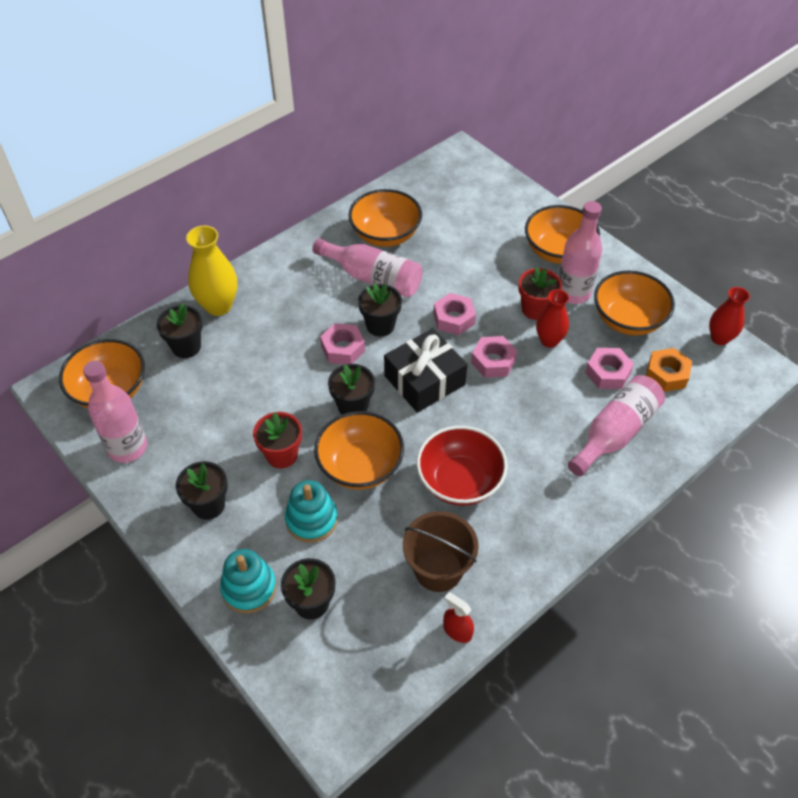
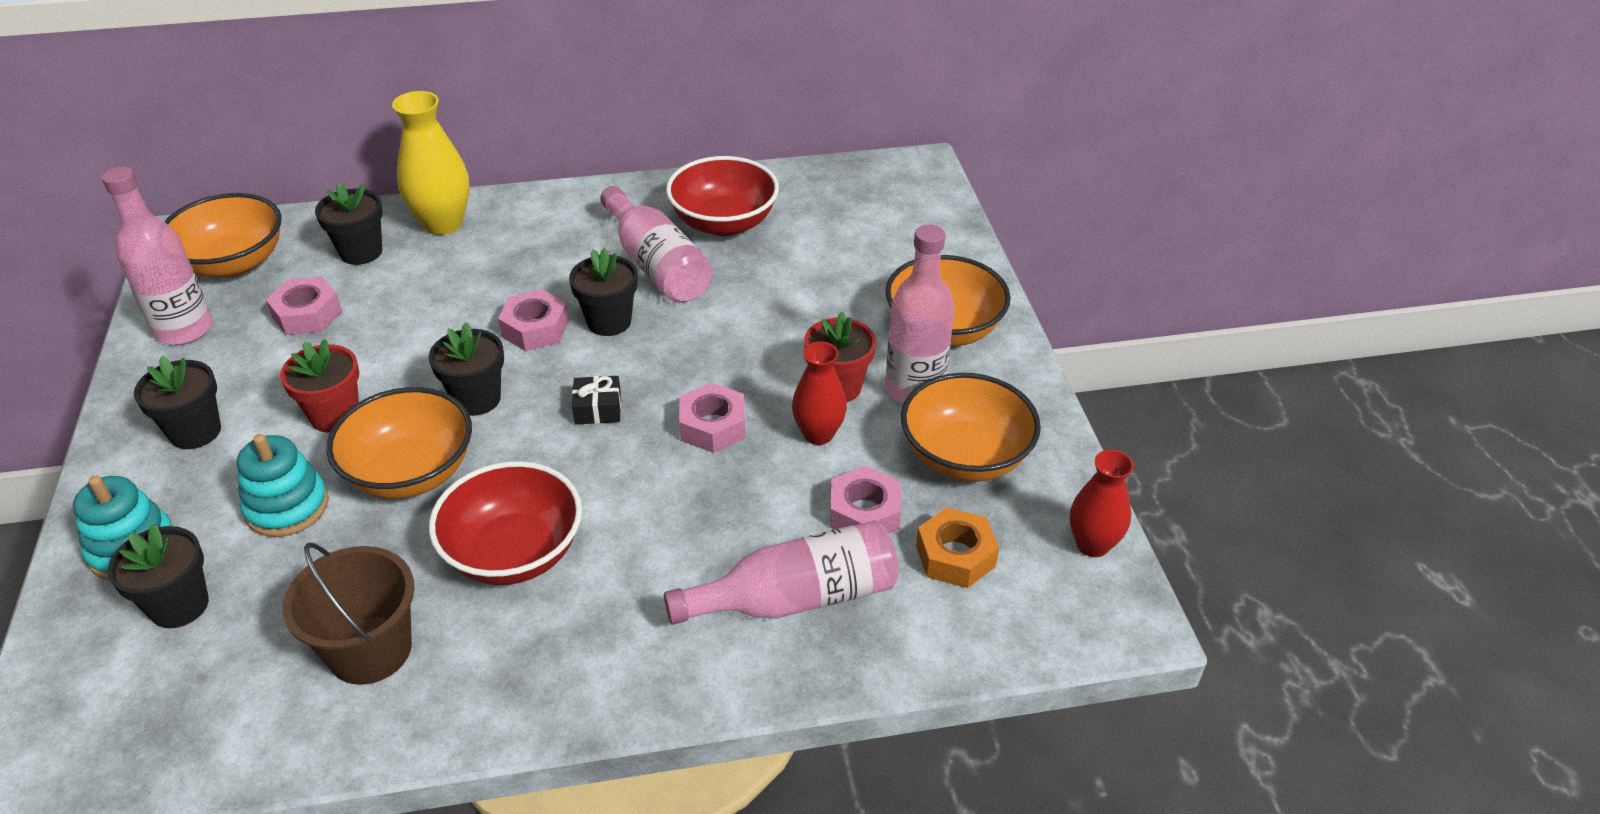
camera: 30 degrees right, 10 degrees down
orange bowl [348,189,422,247] -> red bowl [666,156,779,236]
black gift [384,328,467,413] -> black gift [572,376,621,425], size x0.46
pink nut [434,293,476,335] -> pink nut moved to [266,277,342,335]
red spray bottle [443,592,474,643] -> none

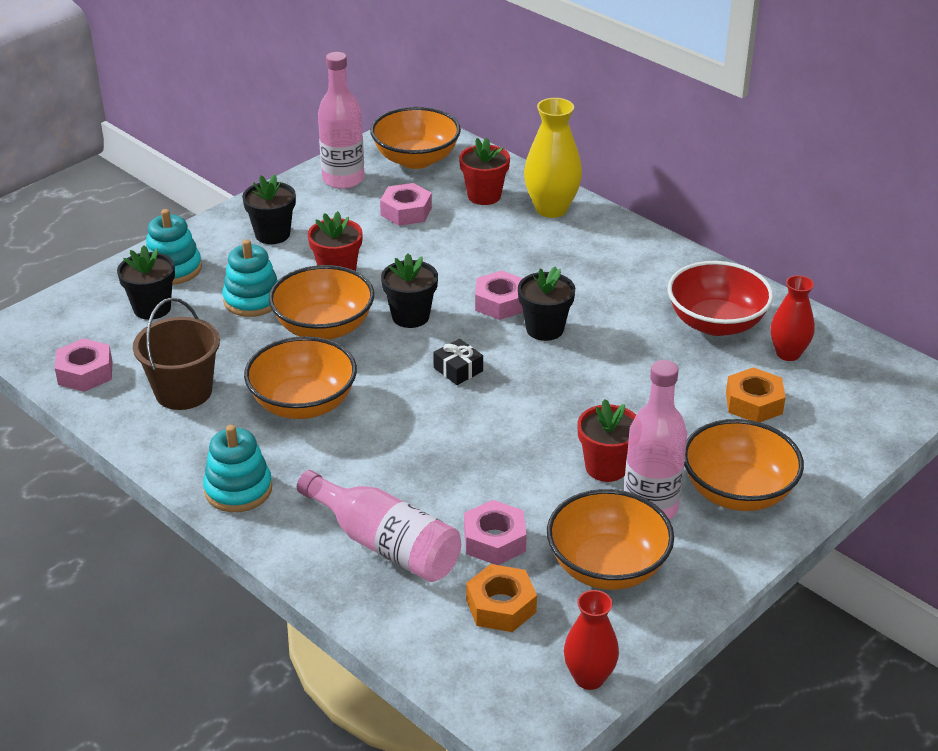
camera: 55 degrees right, 5 degrees down
black flower pot [315,183,383,265] -> red flower pot [459,138,510,205]
red bowl [429,461,582,585] -> orange bowl [244,336,357,419]
pink bottle [600,186,713,303] -> none
pink nut [679,382,746,453] -> pink nut moved to [55,338,112,392]
red vase [792,342,847,445] -> red vase moved to [770,275,815,361]
none -> turquoise stacking toy [203,425,272,512]
none -> orange nut [726,367,786,422]

